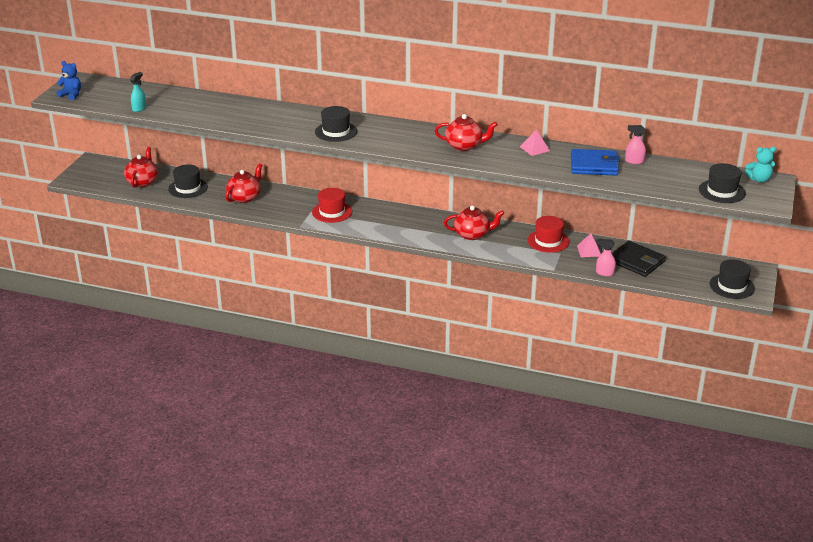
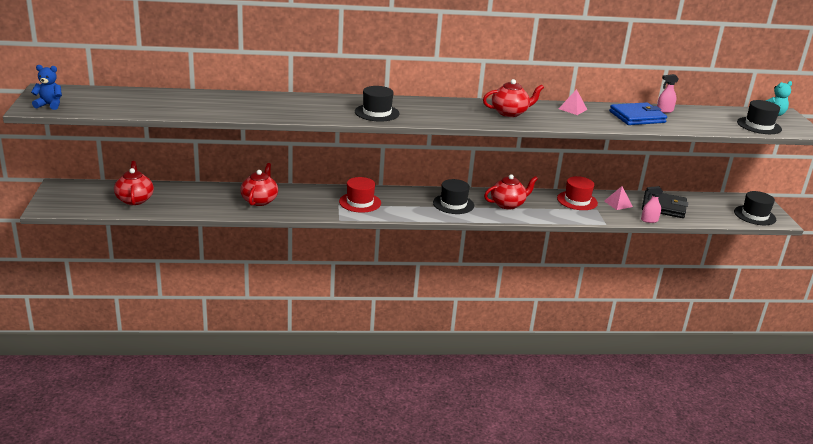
camera: 25 degrees left, 5 degrees down
turquoise spray bottle [130,72,146,112] -> none
black hat [168,165,208,198] -> black hat moved to [433,179,474,214]

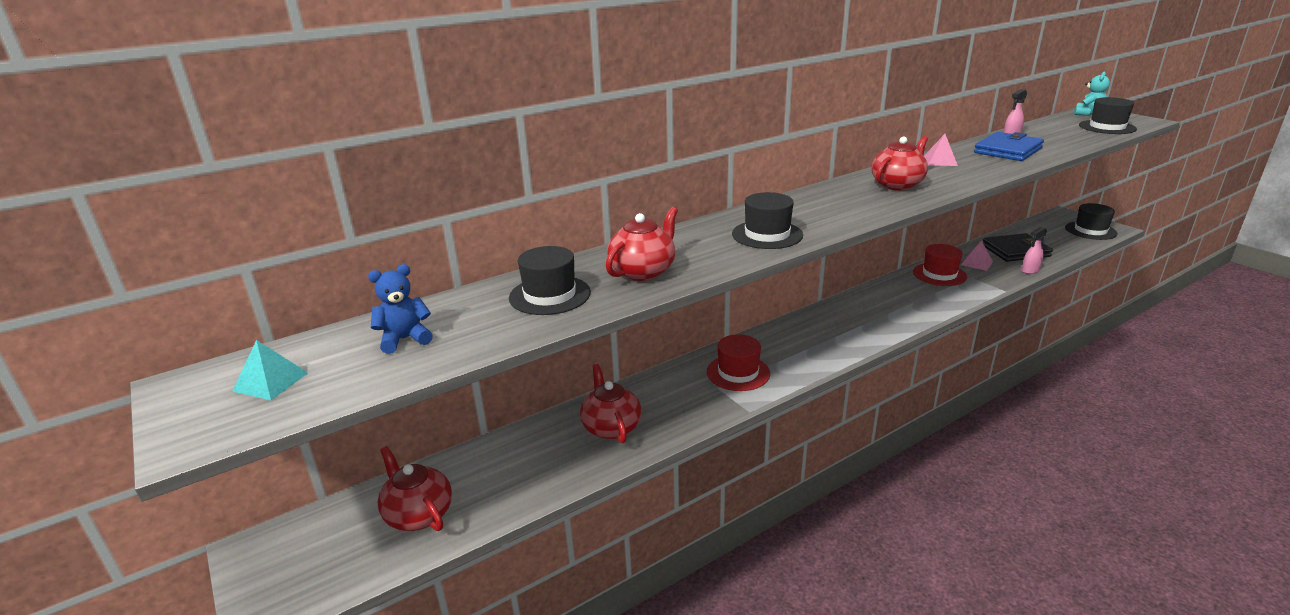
camera: 25 degrees left, 0 degrees up
blue teddy bear [31,65,62,110] -> blue teddy bear moved to [368,264,433,354]
black hat [433,179,474,214] -> black hat moved to [509,246,591,315]
red teapot [484,174,538,209] -> red teapot moved to [606,207,678,281]
none -> turquoise pyramid [232,340,308,400]

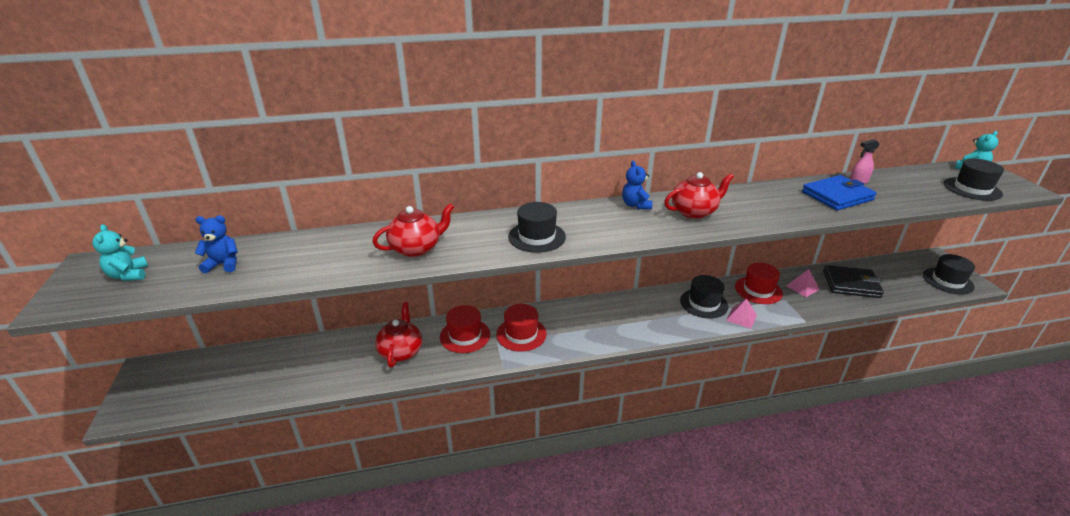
camera: 20 degrees right, 5 degrees up
turquoise pyramid [232,340,308,400] -> turquoise teddy bear [92,224,148,281]
red teapot [378,446,452,531] -> none
black hat [509,246,591,315] -> black hat moved to [680,275,728,318]
pink pyramid [924,134,958,166] -> pink pyramid moved to [726,299,757,329]
pink spray bottle [1022,227,1047,274] -> none
none -> red hat [440,305,490,353]
none -> blue teddy bear [622,161,652,210]

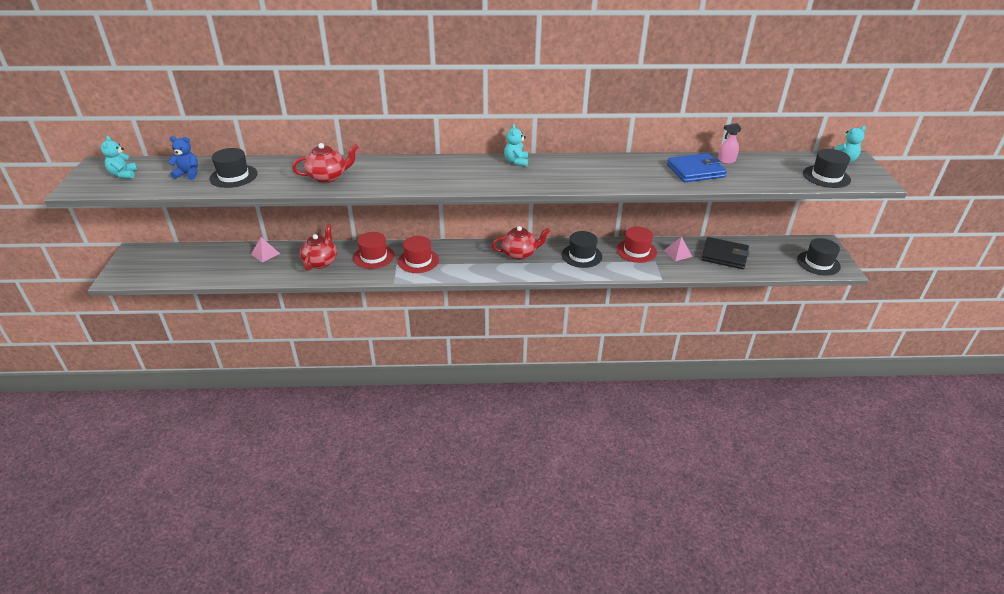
camera: 10 degrees right, 5 degrees up
black hat [508,202,566,253] -> black hat moved to [209,148,258,188]
blue teddy bear [622,161,652,210] -> turquoise teddy bear [504,124,528,167]
red teapot [664,172,734,219] -> red teapot moved to [492,226,550,260]
pink pyramid [726,299,757,329] -> pink pyramid moved to [251,237,280,262]

